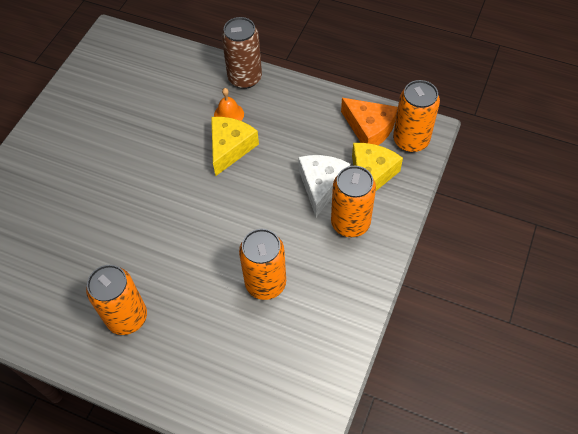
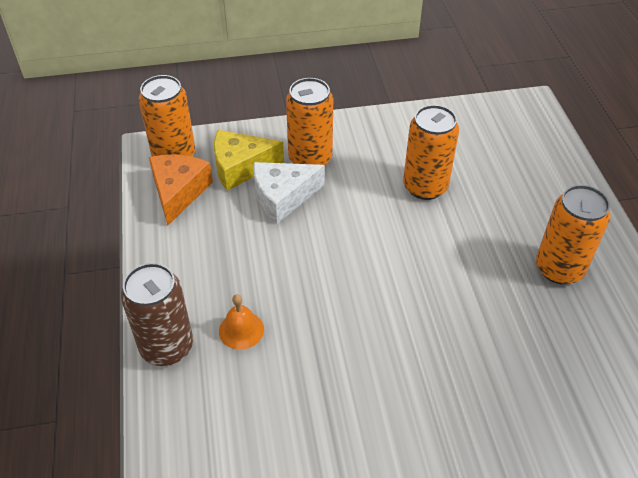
camera: 125 degrees left, 10 degrees down
yellow cheese [211,117,259,176] -> none

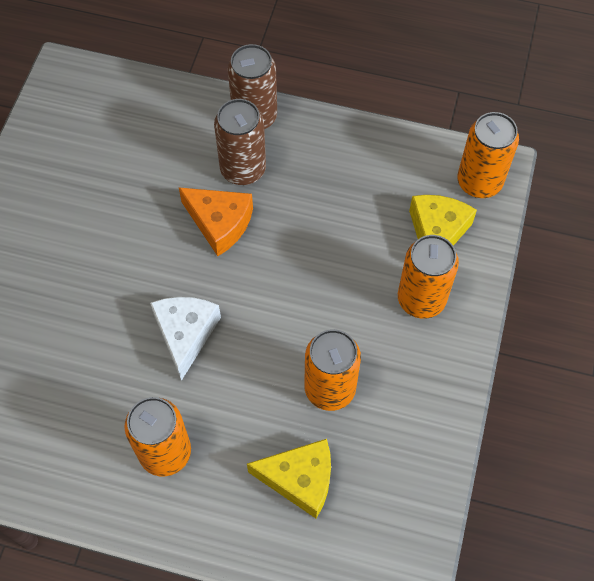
camera: 115 degrees right, 15 degrees up
orange cheese [149,155,213,225] -> orange cheese moved to [179,188,253,256]
orange bell [219,294,264,350] -> brown can [214,99,266,185]
white cheese [253,162,325,224] -> white cheese moved to [150,297,221,381]
none -> yellow cheese [247,439,331,518]

